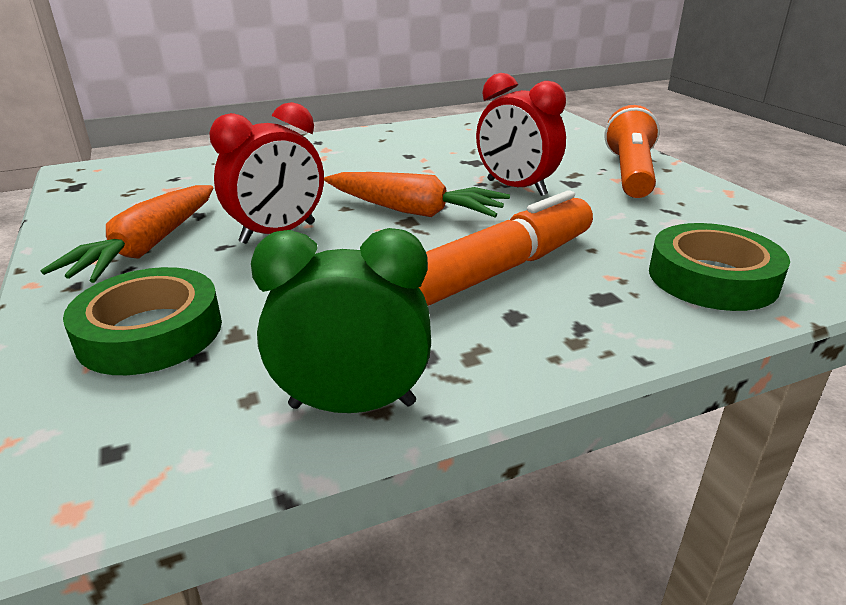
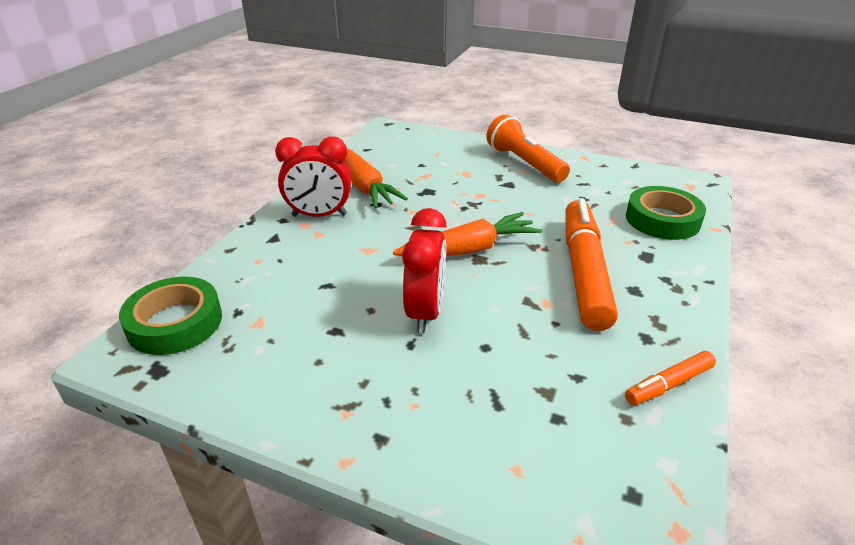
camera: 45 degrees left, 5 degrees up
orange carrot [41,185,213,283] -> orange carrot moved to [344,149,408,208]
green tape [63,267,222,375] -> green tape moved to [119,277,222,355]
green clock [251,228,431,413] -> orange marker [625,351,716,406]
red clock [476,73,566,196] -> red clock moved to [275,136,351,217]

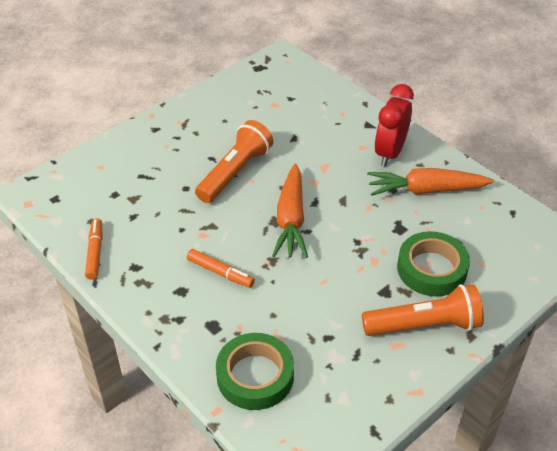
camera: 115 degrees right, 10 degrees up
green tape [119,277,222,355] -> green tape moved to [397,231,470,297]
red clock [402,208,447,333] -> orange flashlight [195,120,273,203]
orange marker [565,198,618,331] -> orange marker [187,249,255,288], size x0.47

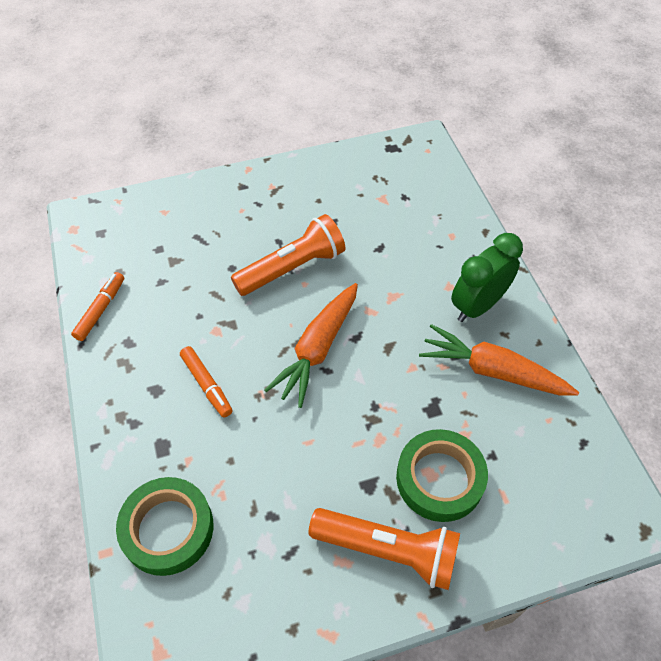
camera: 25 degrees right, 10 degrees up
red clock [374,84,414,167] -> green clock [451,233,523,322]

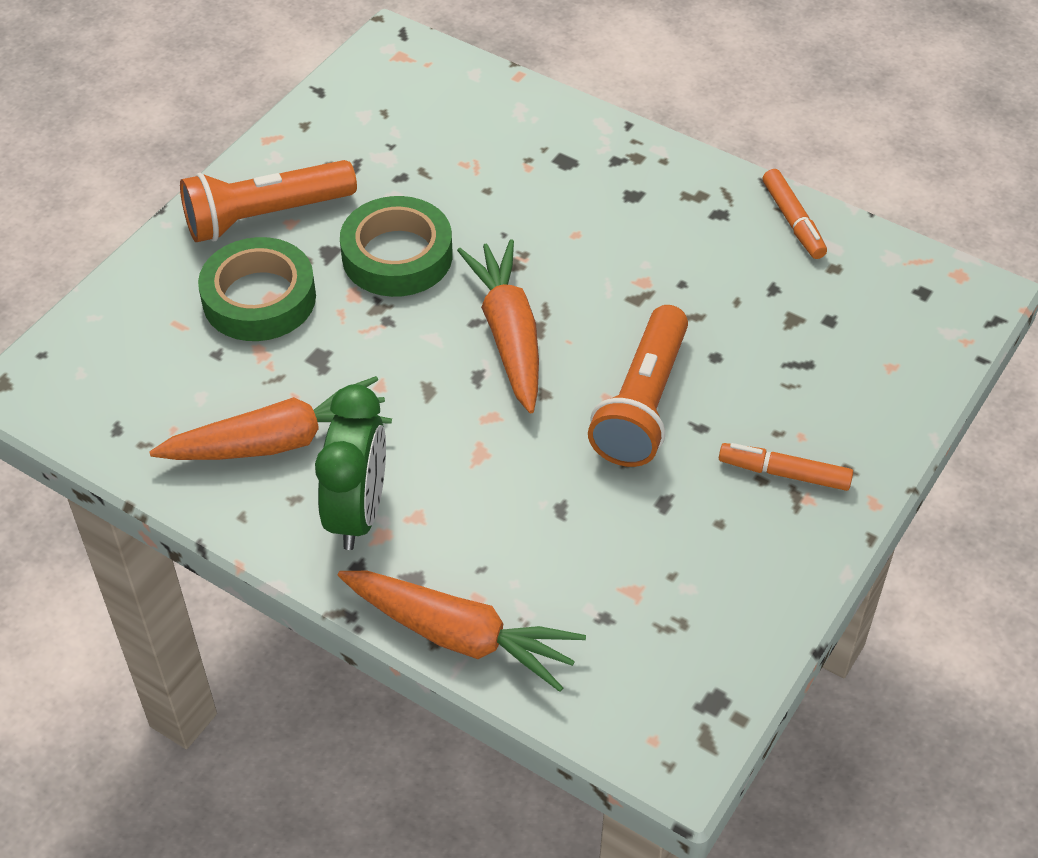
camera: 140 degrees right, 5 degrees down
green tape [116,477,214,576] -> green tape moved to [340,196,453,297]
orange marker [180,346,233,418] -> orange marker moved to [719,443,853,491]
none -> orange carrot [338,571,586,692]

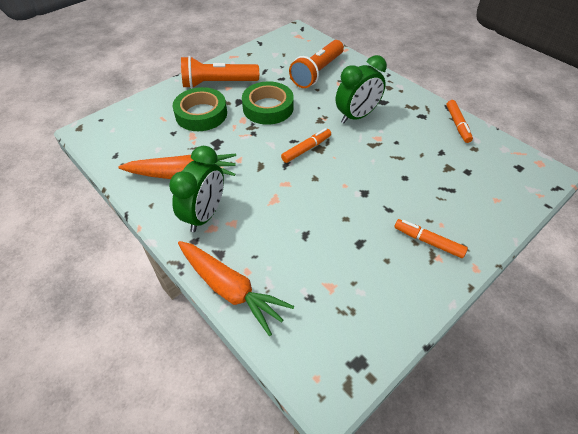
camera: 15 degrees right, 0 degrees up
orange carrot [457,239,539,413] -> orange marker [281,128,331,163]
orange flashlight [588,305,688,467] -> orange flashlight moved to [289,40,344,88]
none -> green clock [336,55,387,123]

